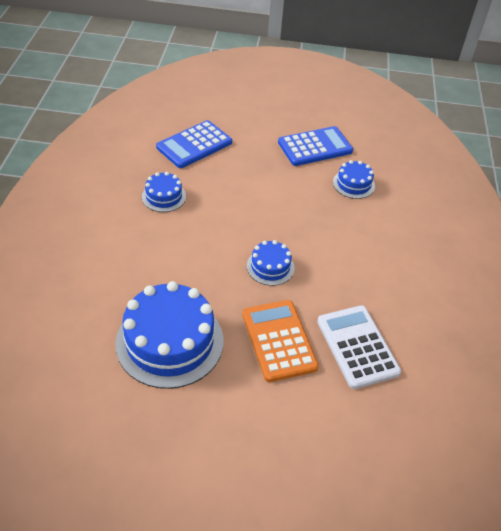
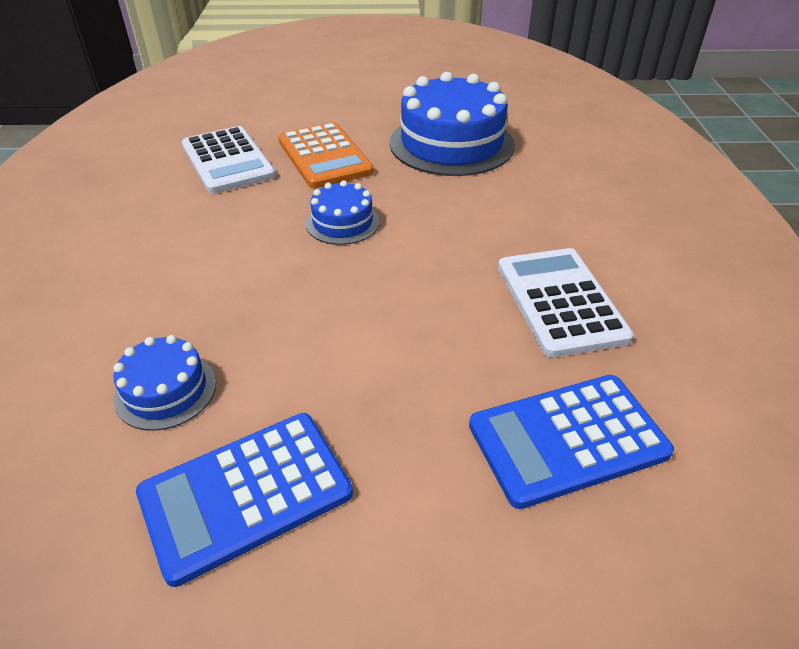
camera: 175 degrees right, 5 degrees down
blue cake [142,172,186,212] -> white calculator [498,248,634,358]
blue calculator [156,120,232,168] -> blue calculator turned 150 degrees counterclockwise [469,375,674,509]

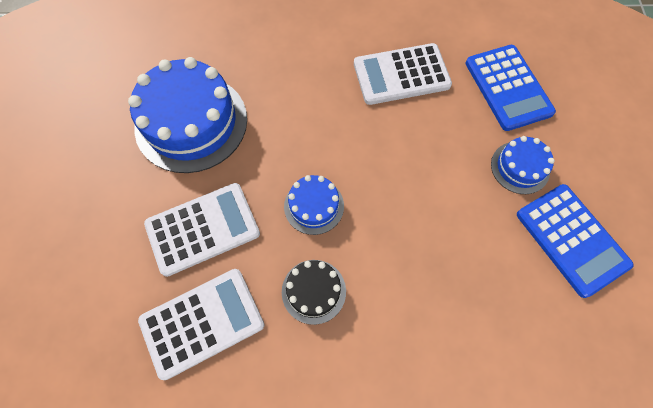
camera: 90 degrees left, 25 degrees up
blue cake [113,335,216,431] -> blue cake moved to [491,136,555,194]
orange calculator [278,122,374,189] -> white calculator [144,183,260,277]
none -> black cake [282,260,346,325]

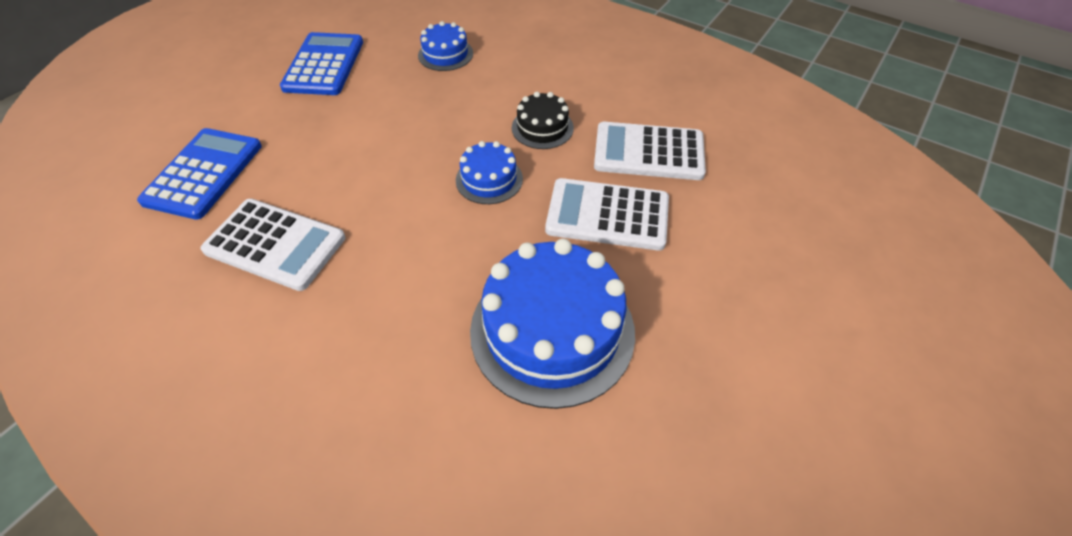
camera: 145 degrees left, 15 degrees down
blue cake [491,136,555,194] -> blue cake moved to [418,21,473,71]

